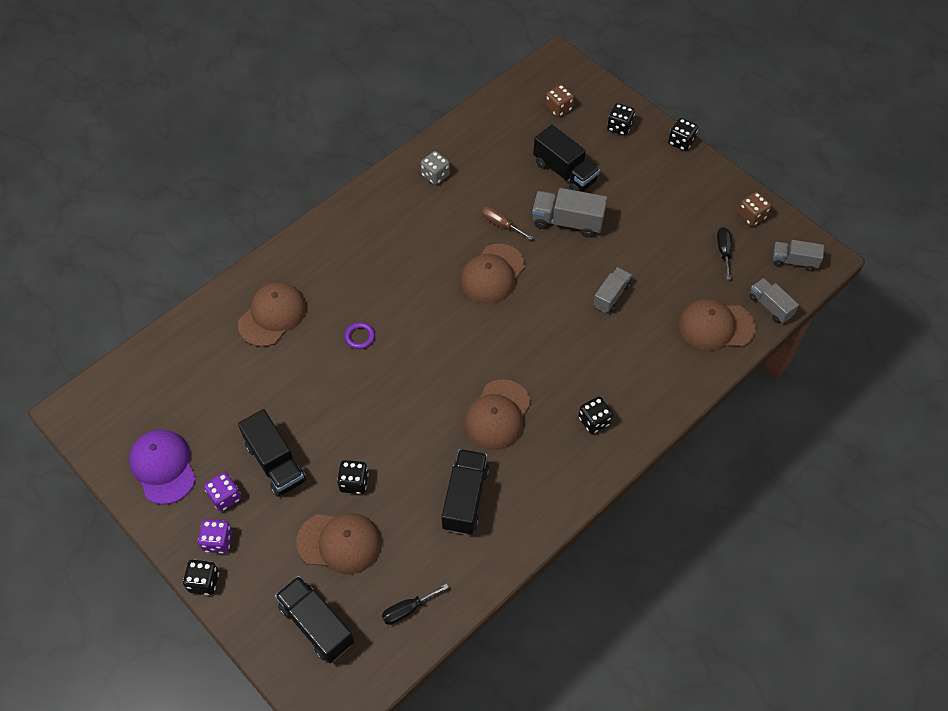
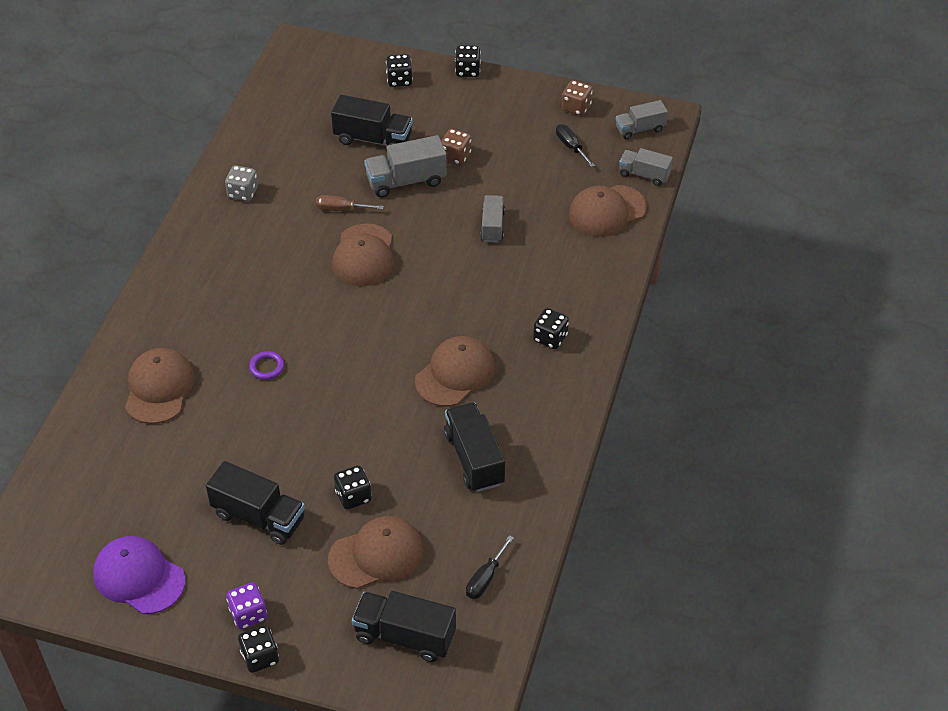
camera: 30 degrees left, 10 degrees down
purple dice [204,472,241,512] -> none
brown cap [464,379,531,450] -> brown cap turned 135 degrees counterclockwise [415,336,495,407]
brown dice [545,84,574,117] -> brown dice moved to [441,129,471,165]

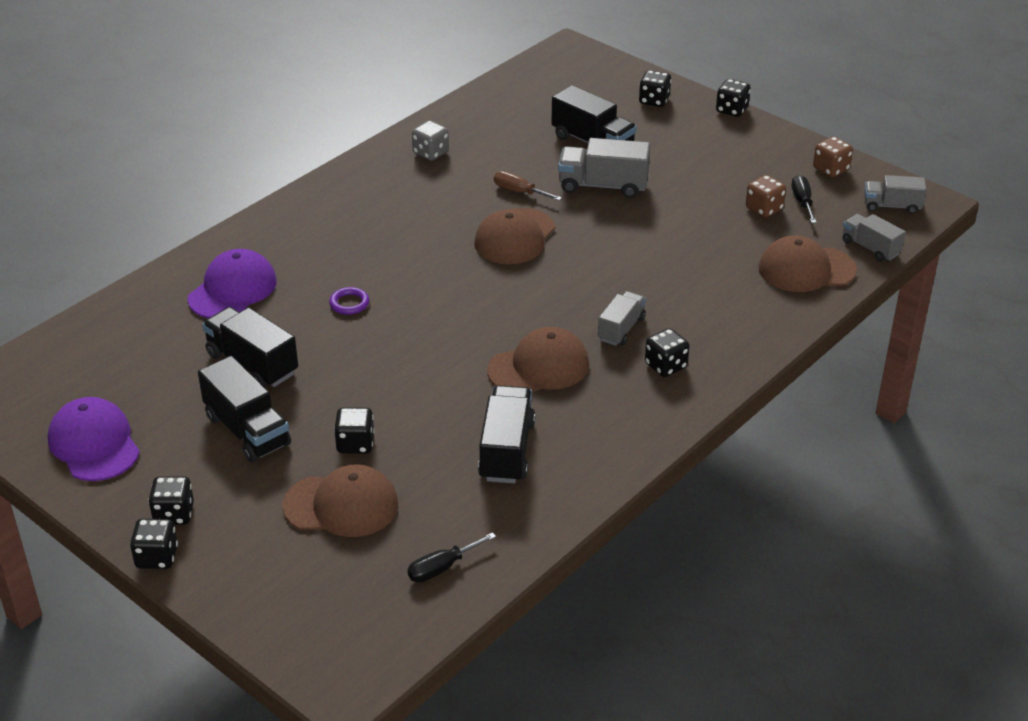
camera: 25 degrees right, 10 degrees down
brown cap [125,348,195,424] -> purple cap [188,249,277,318]
purple dice [226,582,267,629] -> black dice [148,476,194,525]
black truck [352,591,456,662] -> black truck moved to [202,307,298,387]
brown dice [441,129,471,165] -> brown dice moved to [746,175,786,218]
grey truck [480,195,505,242] -> grey truck moved to [598,291,646,346]

